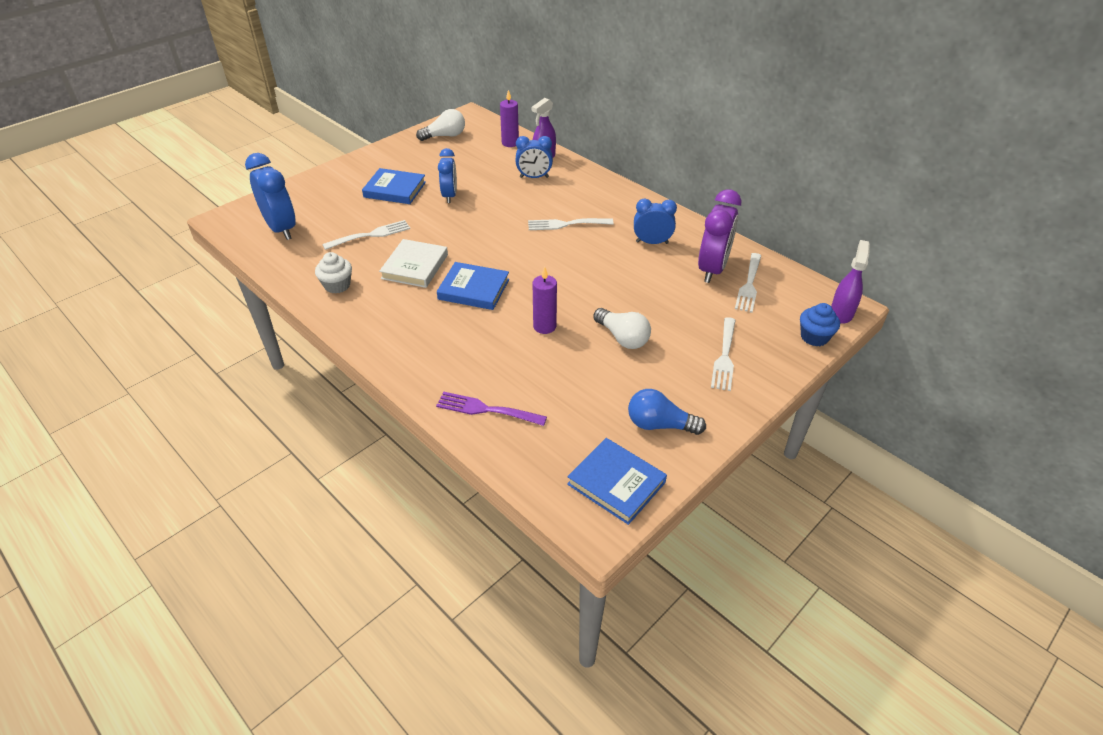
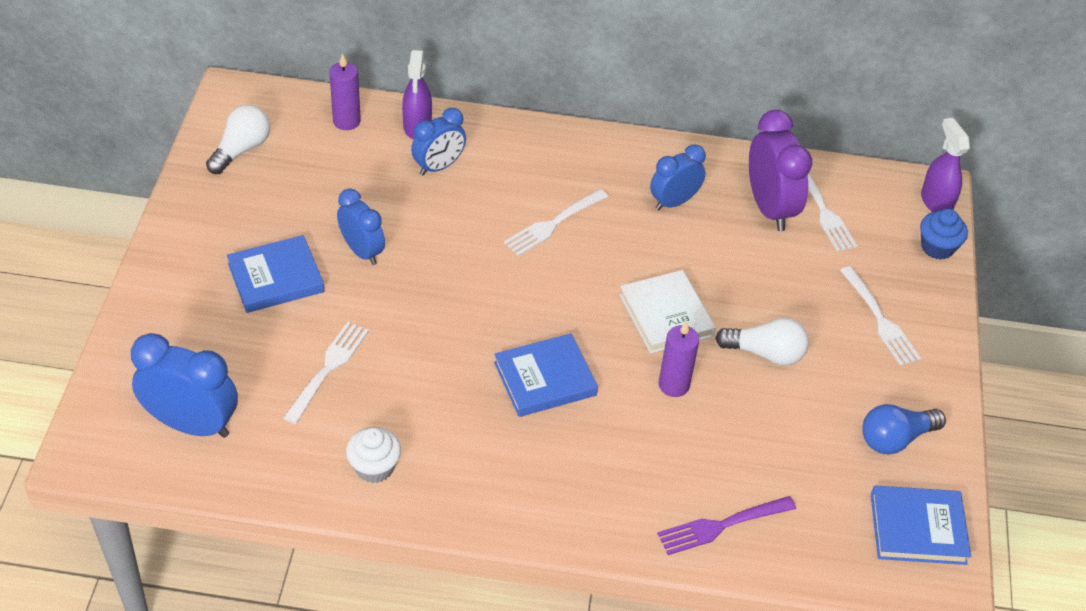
camera: 40 degrees left, 5 degrees up
white book [379,239,448,288] -> white book moved to [619,270,716,354]

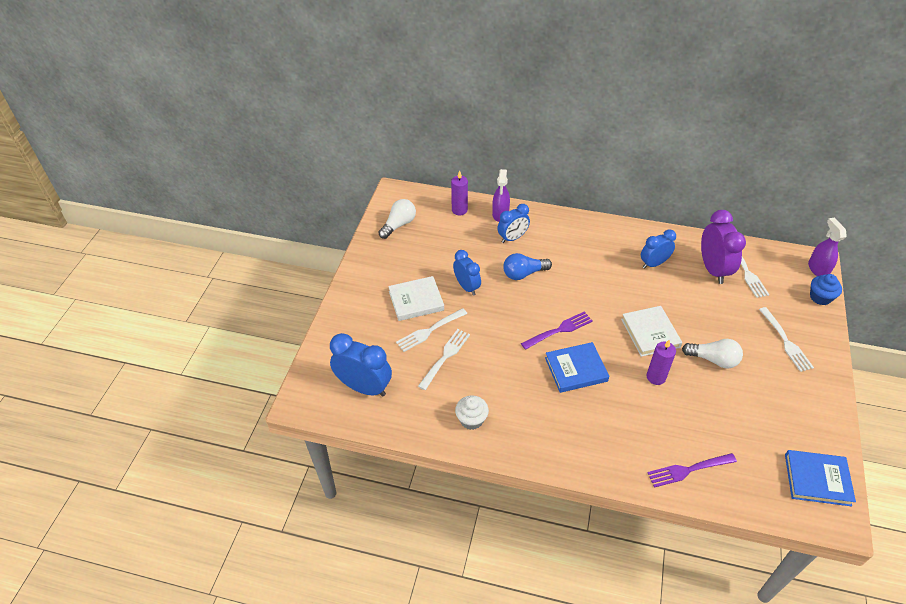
camera: 10 degrees right, 0 degrees up
blue book [227,235,325,313] -> white book [388,276,444,321]
white fork [504,189,608,256] -> white fork moved to [396,308,467,352]
blue light bulb [862,404,946,455] -> blue light bulb moved to [503,253,552,280]
none -> purple fork [521,311,593,350]

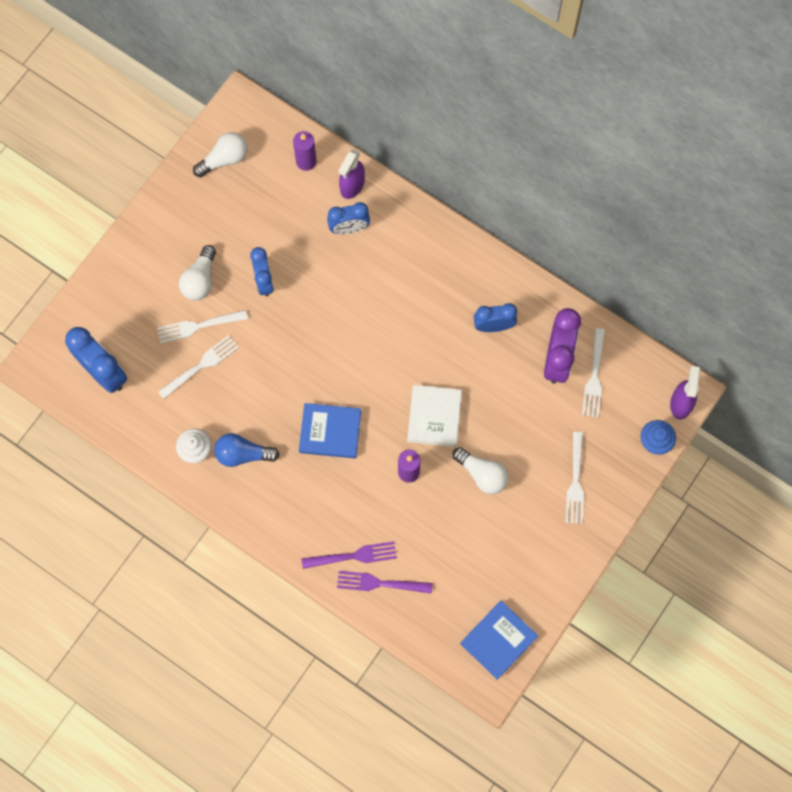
camera: 20 degrees right, 25 degrees up
white book [388,276,444,321] -> white light bulb [179,245,216,300]
blue light bulb [503,253,552,280] -> blue light bulb moved to [214,433,279,467]
purple fork [521,311,593,350] -> purple fork moved to [302,541,397,569]
blue book [785,450,856,506] -> blue book turned 75 degrees counterclockwise [460,601,538,680]

